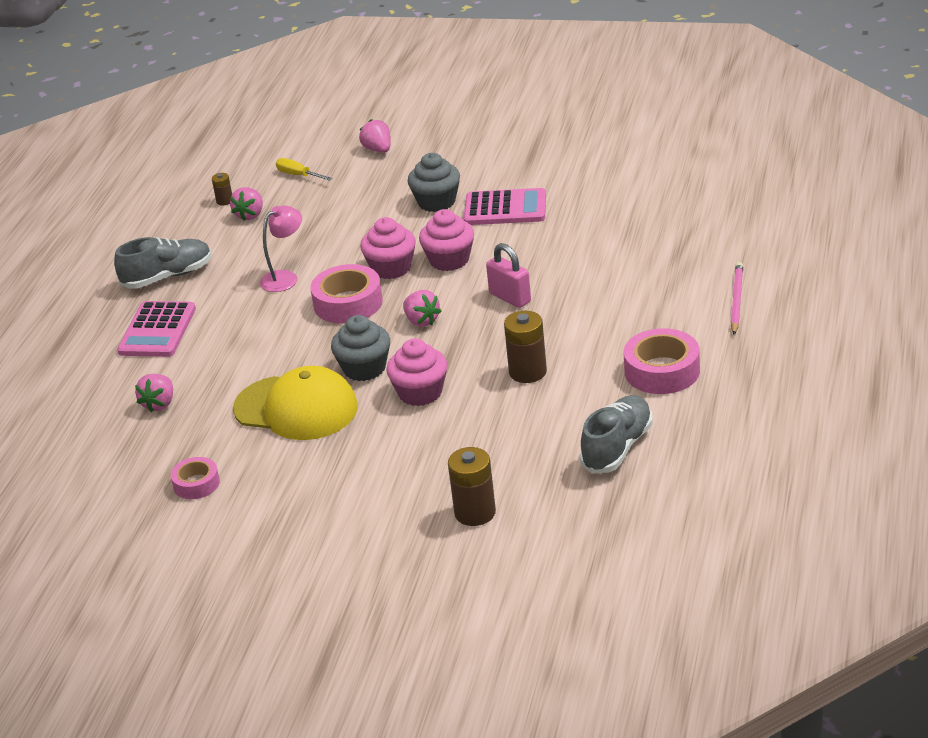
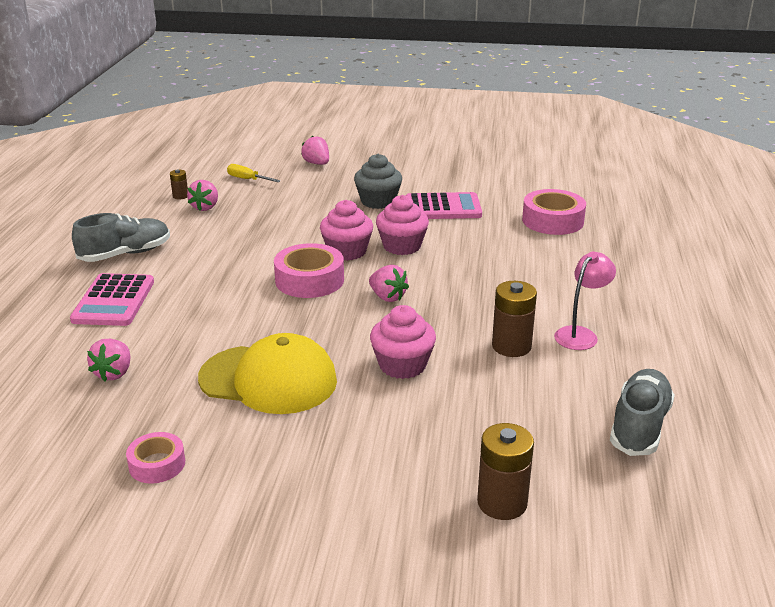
camera: 10 degrees left, 5 degrees down
pink lamp [260,205,302,292] -> pink lamp moved to [554,252,616,350]
grey cupcake [331,315,390,381] -> none
pink padlock [486,243,531,308] -> none
pink tape [624,328,700,394] -> pink tape moved to [522,189,586,235]
pink pencil [731,262,743,335] -> none

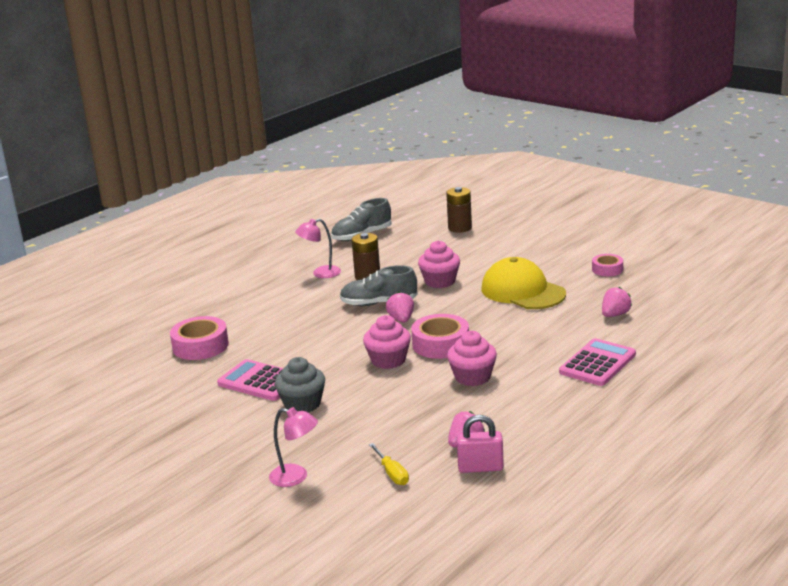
camera: 145 degrees left, 5 degrees down
grey shoe [72,213,170,262] -> grey shoe moved to [340,265,418,306]
brown battery [170,170,188,200] -> pink padlock [457,415,504,473]
pink strawberry [301,136,329,165] -> pink lamp [269,407,318,487]
pink cupcake [376,195,429,255] -> pink cupcake moved to [447,331,497,386]

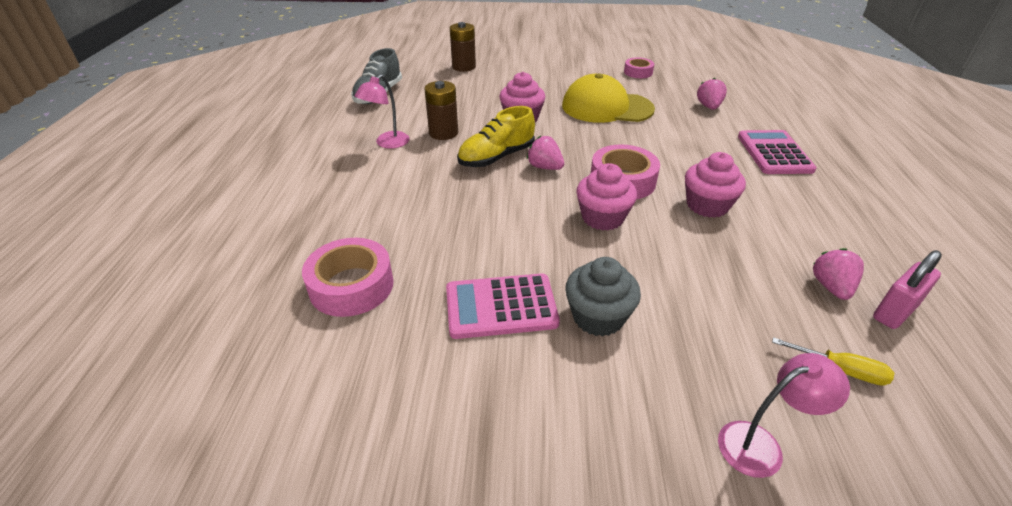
camera: 40 degrees left, 15 degrees up
grey shoe [340,265,418,306] -> yellow shoe [457,106,535,167]

